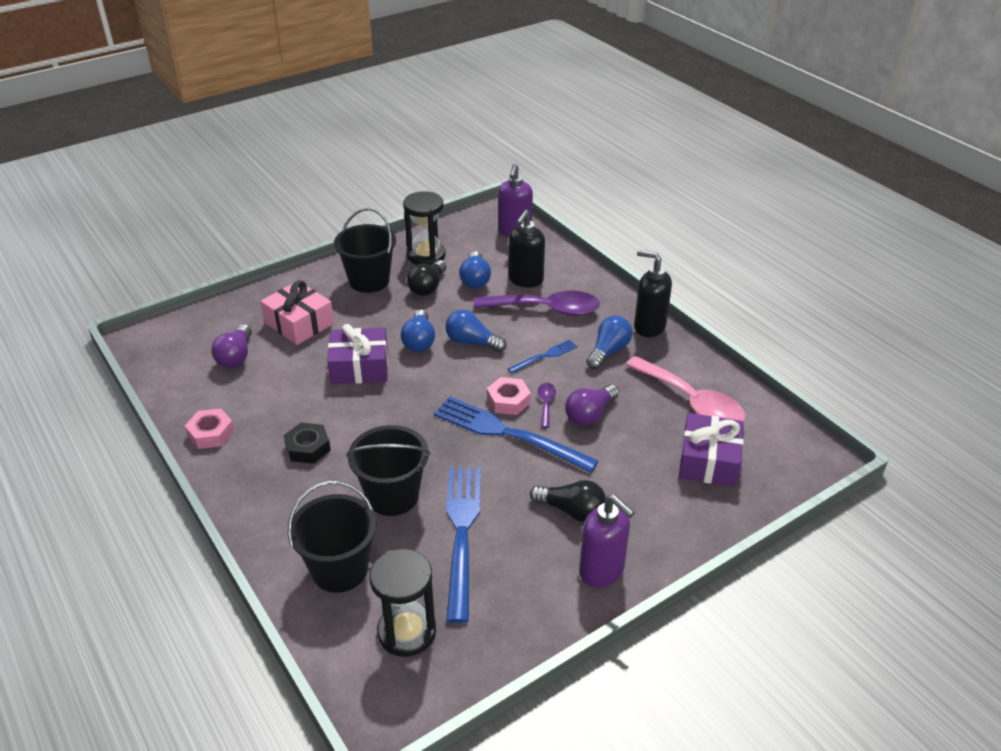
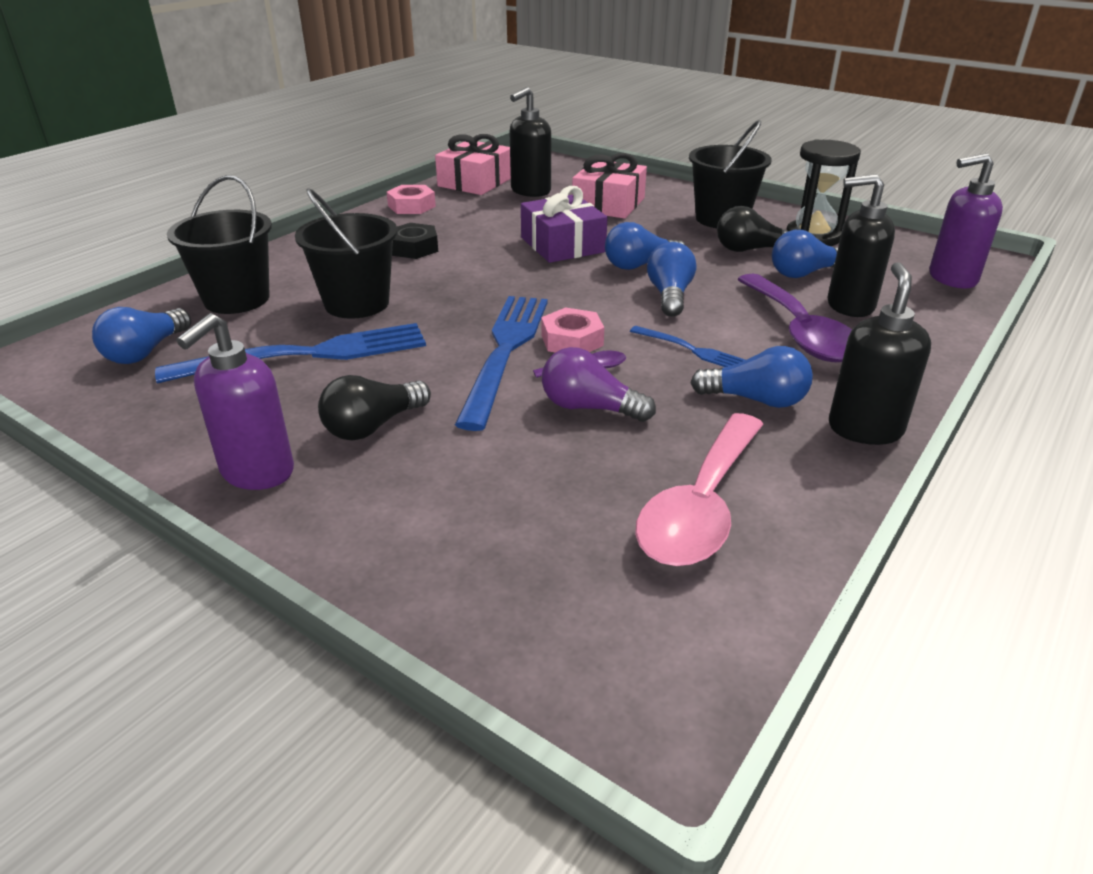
camera: 70 degrees right, 5 degrees down
purple light bulb [211,324,252,368] -> black soap dispenser [509,87,551,197]
black hourglass [369,549,436,657] -> blue light bulb [92,307,191,364]
black light bulb [530,480,606,522] -> black light bulb turned 45 degrees clockwise [318,375,431,441]
purple gift [679,413,744,487] -> none
none -> pink gift [435,134,511,195]

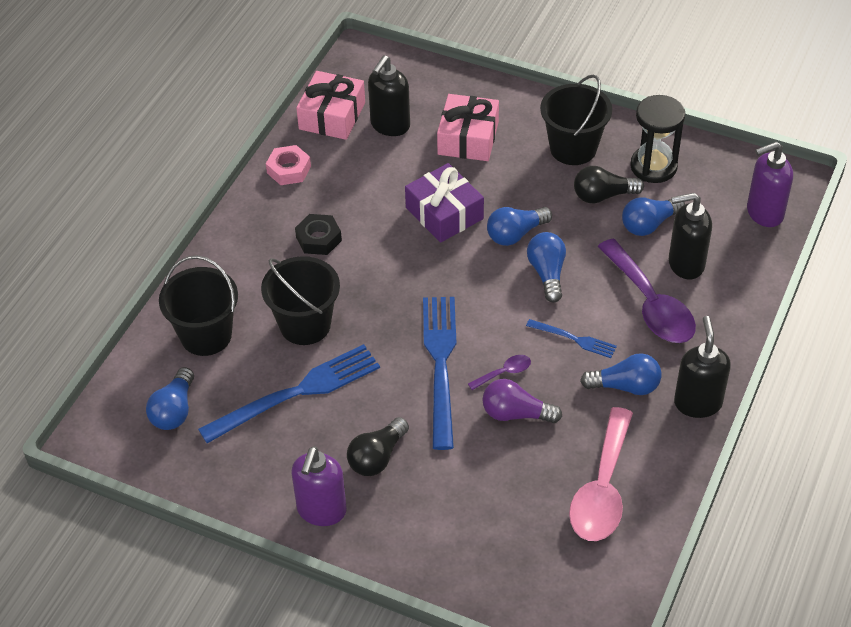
camera: 10 degrees left, 15 degrees up
pink nut [541,307,604,353] -> none

